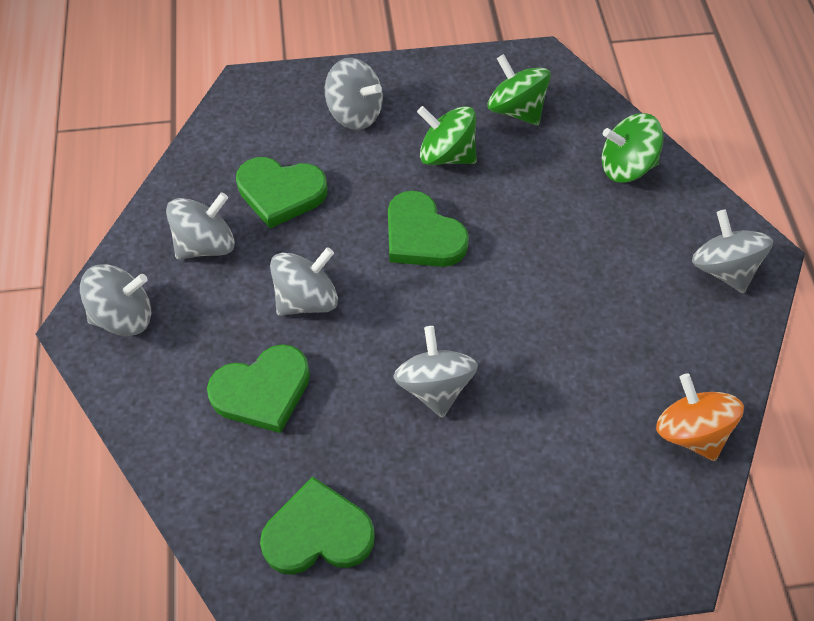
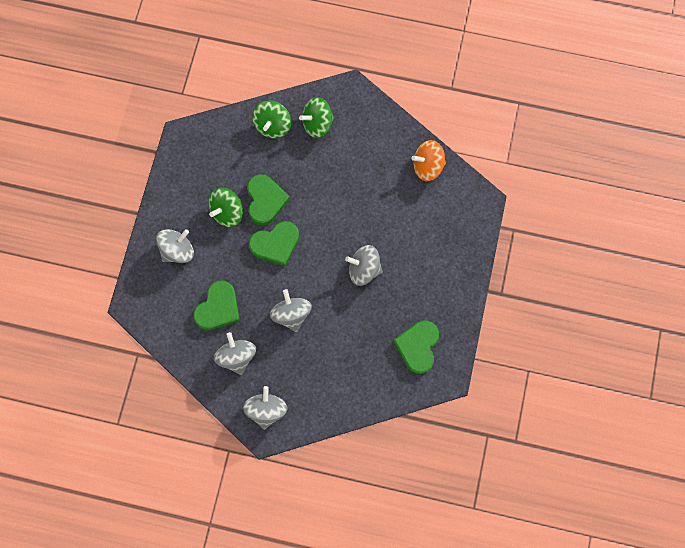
camera: 70 degrees left, 15 degrees up
green heart [207,344,310,433] -> green heart moved to [247,174,290,226]
green spinning top [488,54,551,125] -> green spinning top moved to [299,97,334,138]
grey spinning top [692,210,773,293] -> none

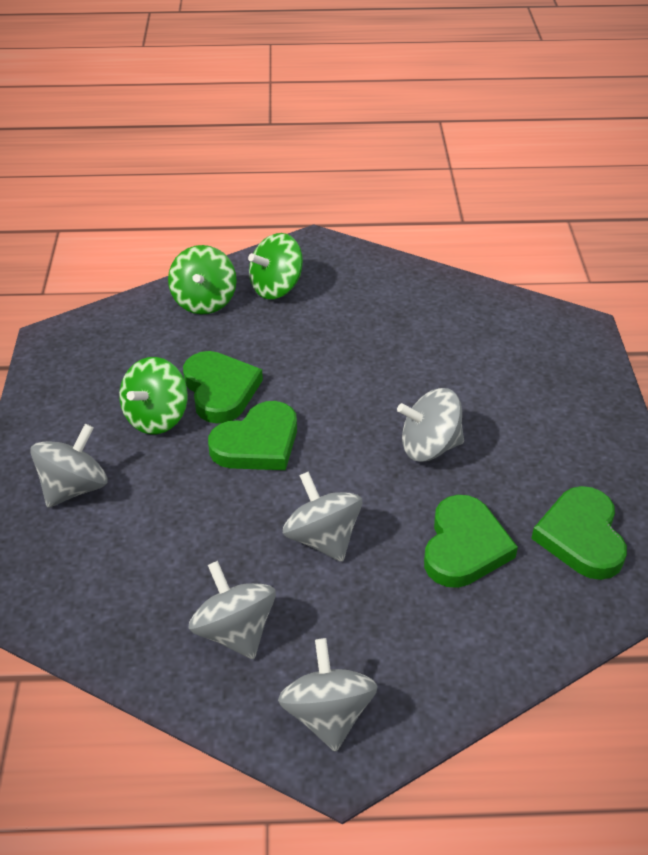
camera: 15 degrees left, 30 degrees down
green heart [193,280,240,330] -> green heart moved to [424,495,518,588]
orange spinning top [411,140,446,181] -> none

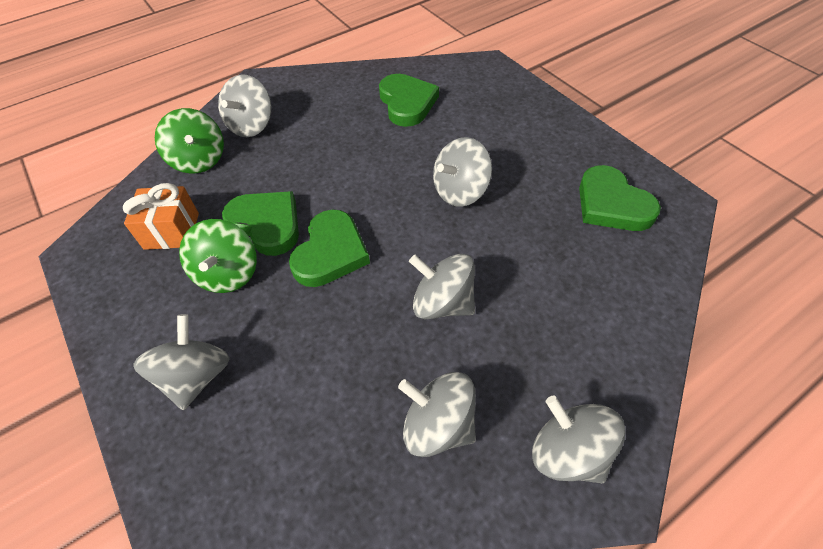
camera: 30 degrees left, 10 degrees up
green spinning top [248,233,303,299] -> grey spinning top [218,74,271,137]
green heart [424,495,518,588] -> green heart moved to [379,74,439,127]
none -> orange gift [123,183,199,250]

